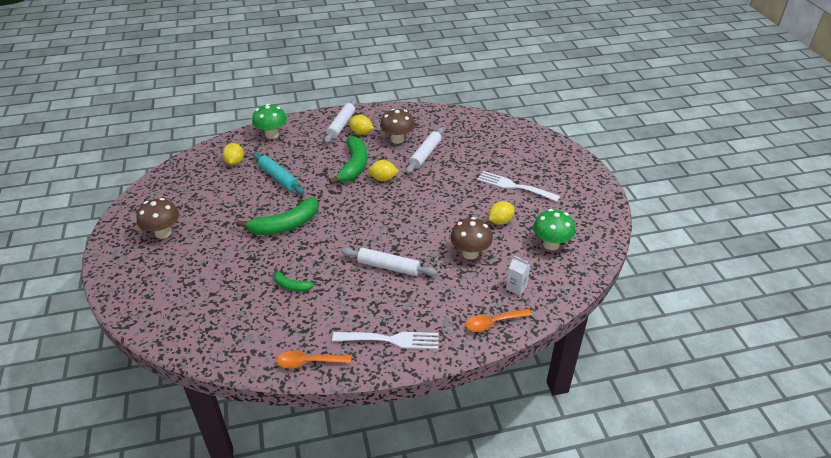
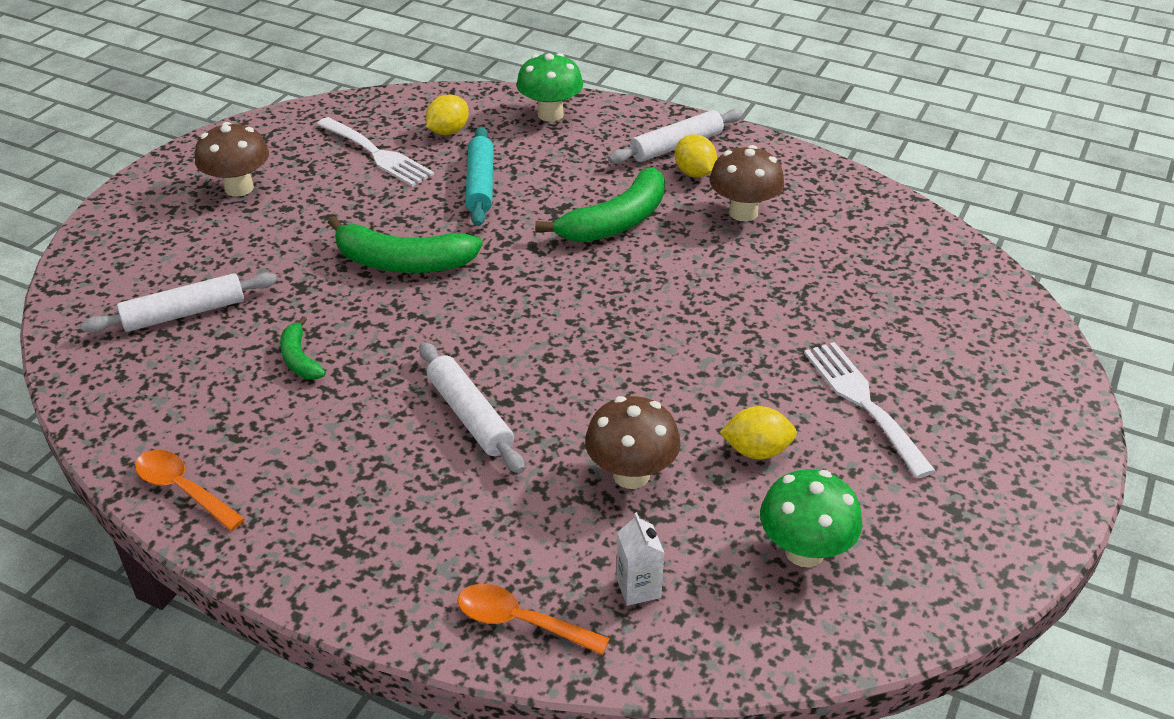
camera: 40 degrees right, 0 degrees up
white fork [332,332,439,350] -> white fork moved to [316,117,434,187]
yellow lemon [368,160,399,181] -> none
white rolling pin [406,127,444,174] -> white rolling pin moved to [81,273,277,333]

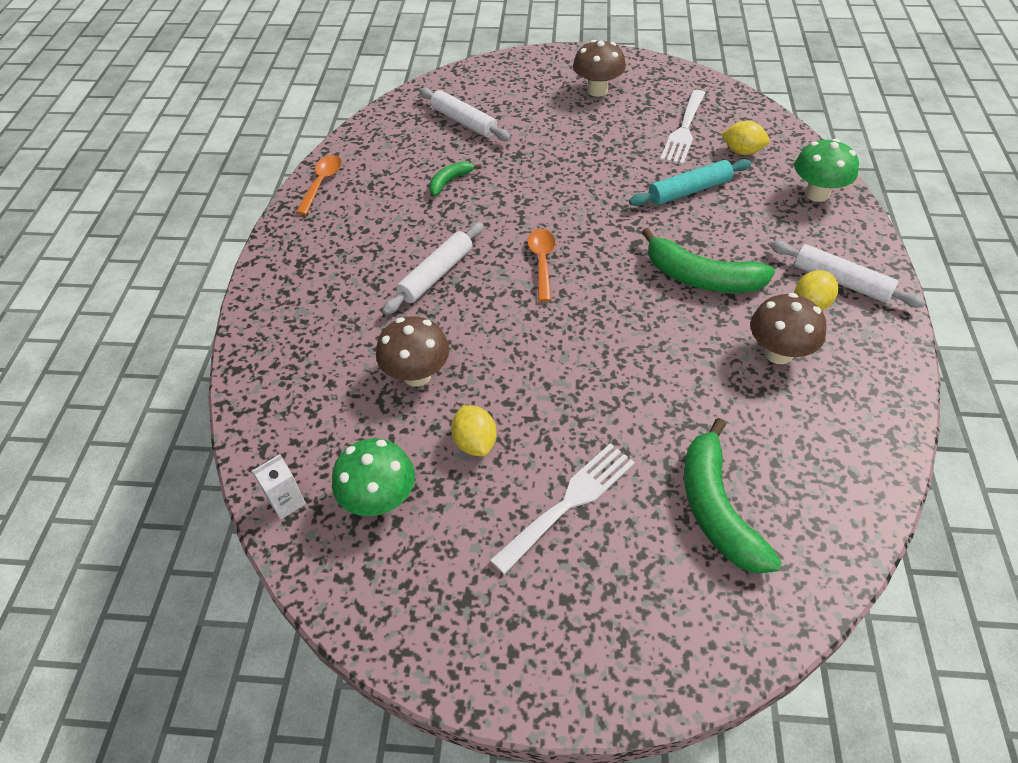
camera: 70 degrees right, 10 degrees up
green banana [328,216,483,273] -> green banana moved to [684,418,782,574]
orange spoon [457,584,610,655] -> orange spoon moved to [528,229,555,302]
white carton [616,512,664,606] -> white carton moved to [252,454,306,519]

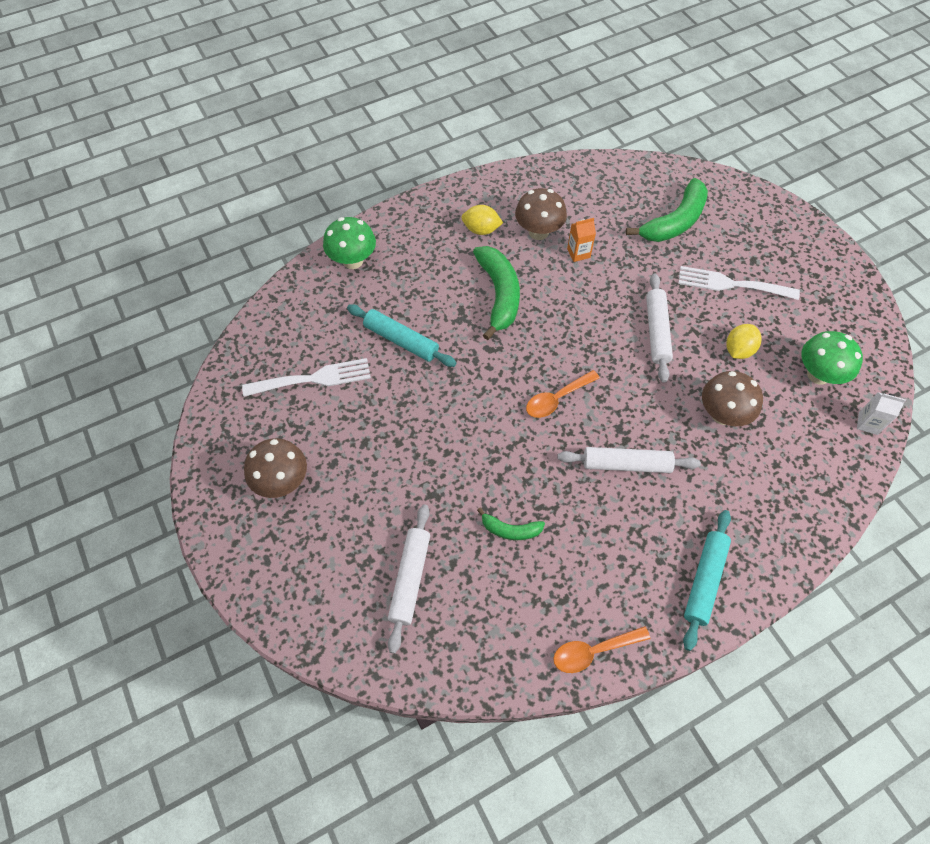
camera: 125 degrees left, 10 degrees up
yellow lemon [721,121,770,155] -> none
white rolling pin [770,241,926,308] -> white rolling pin moved to [646,273,673,383]
none -> orange carton [567,218,596,262]
none -> turquoise rolling pin [683,510,731,651]

